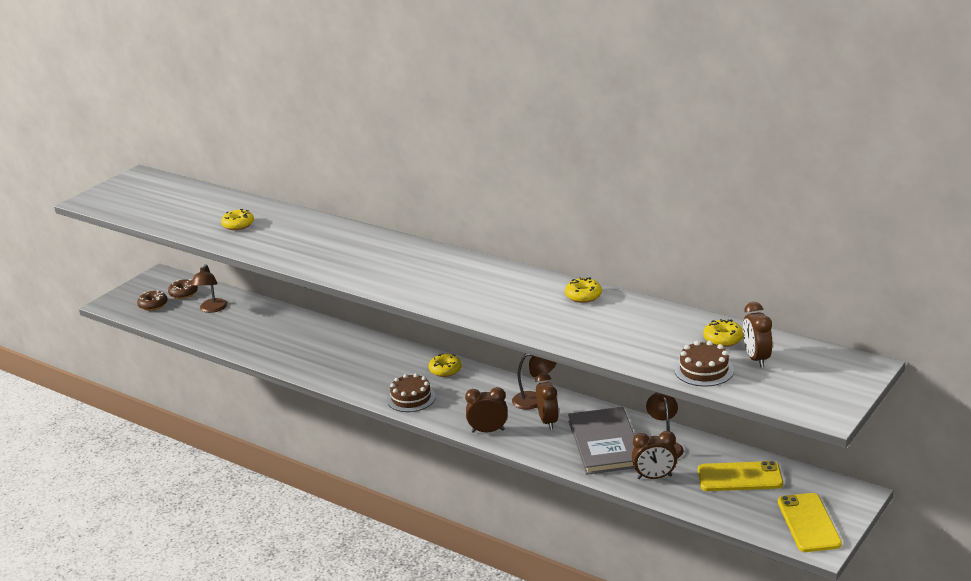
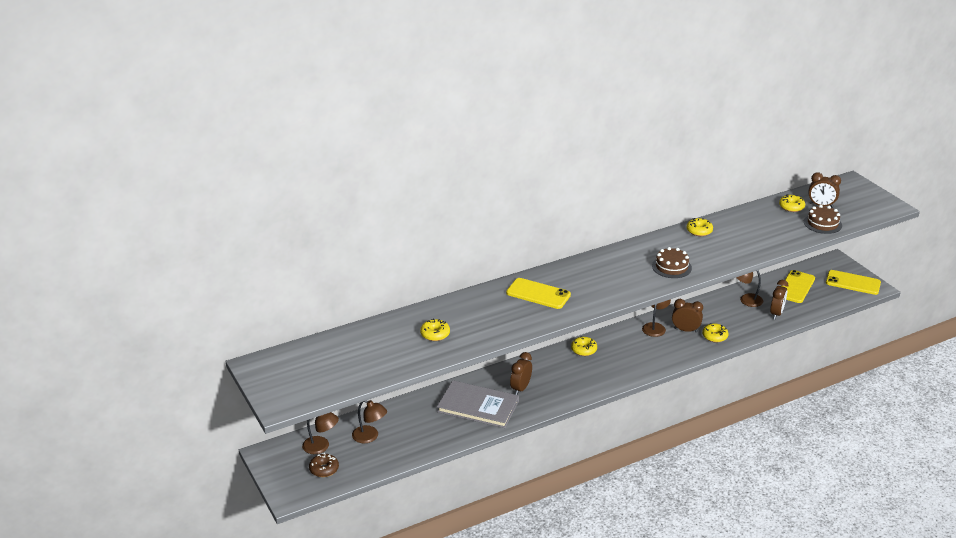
camera: 65 degrees left, 5 degrees up
brown donut [168,279,198,299] -> brown lamp [302,412,339,454]
brown cake [387,373,436,412] -> brown cake moved to [652,247,692,278]
brown clock [465,387,508,433] -> brown clock moved to [510,352,532,395]
grey book [568,407,635,475] -> grey book moved to [437,380,519,428]
none -> yellow phone [506,278,571,309]
none -> yellow donut [702,323,729,342]

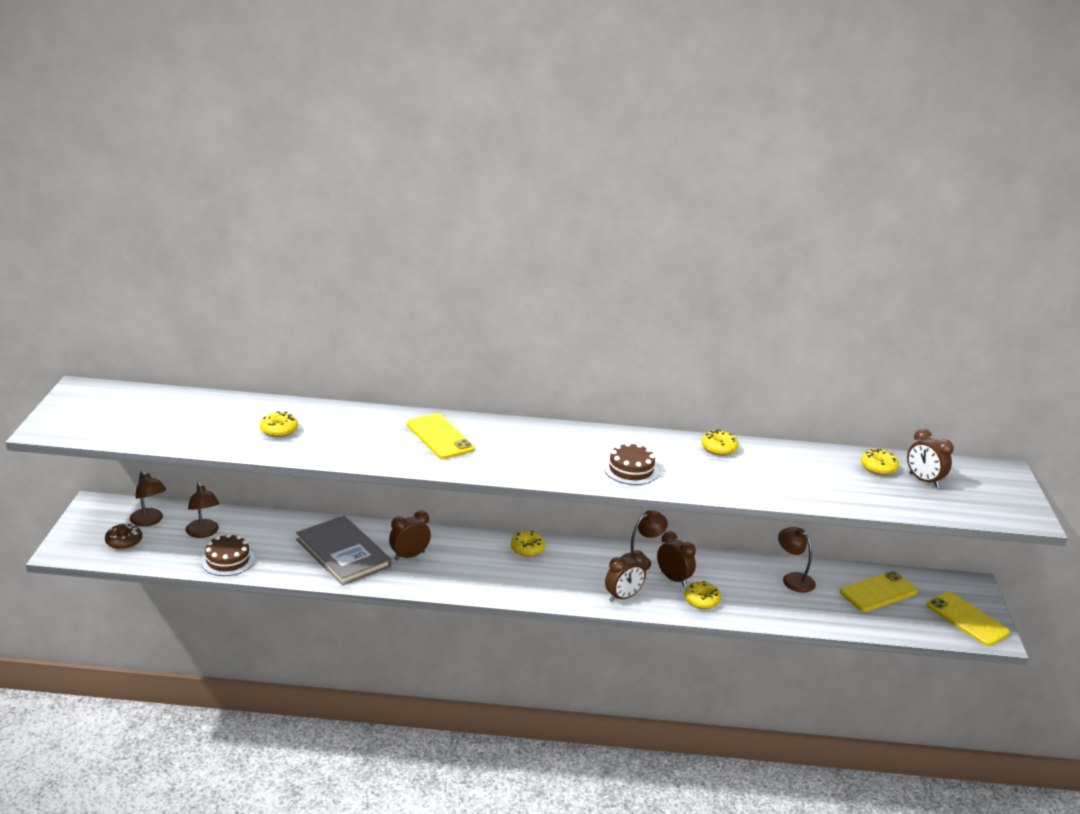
camera: 30 degrees right, 5 degrees down
brown clock [770,280,788,319] -> brown clock moved to [605,550,646,602]
brown cake [804,205,842,234] -> brown cake moved to [201,533,255,576]

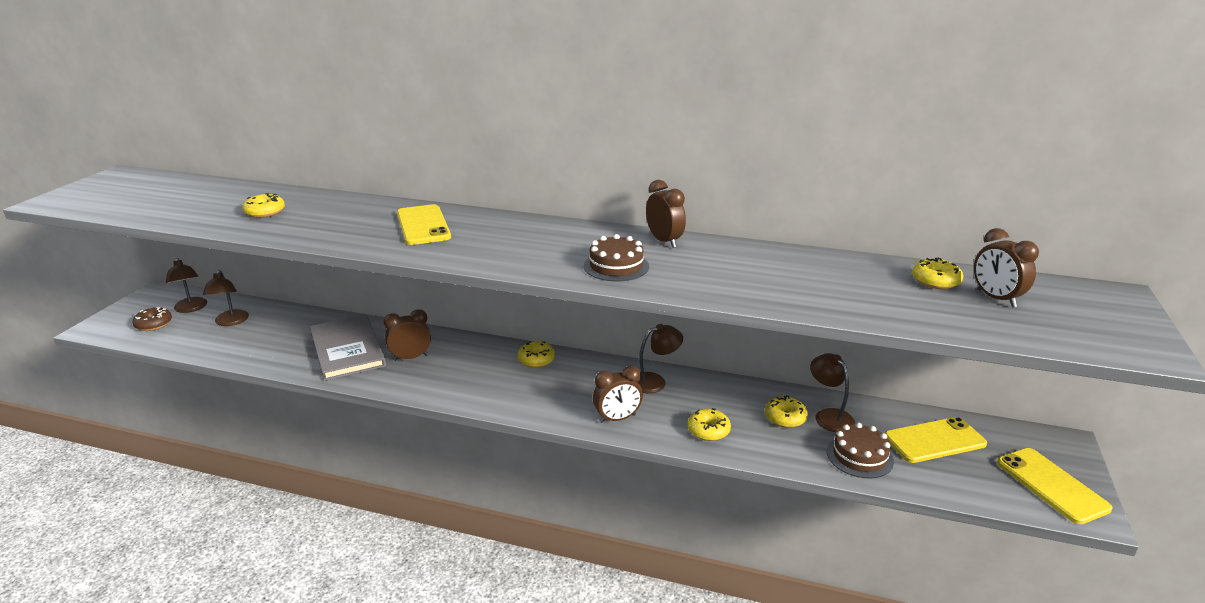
camera: 15 degrees right, 0 degrees up
brown cake [201,533,255,576] -> brown cake moved to [827,423,894,479]
brown clock [657,531,696,587] -> brown clock moved to [646,180,686,248]
yellow donut [701,429,738,456] -> yellow donut moved to [765,395,808,428]

